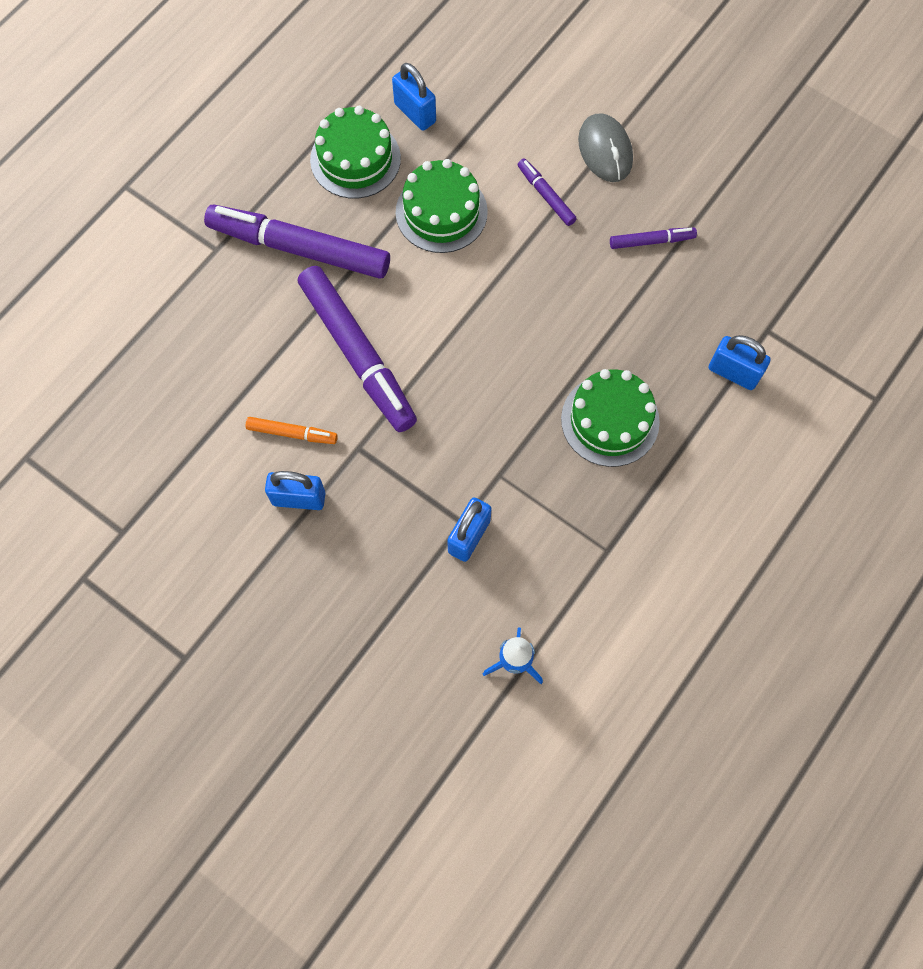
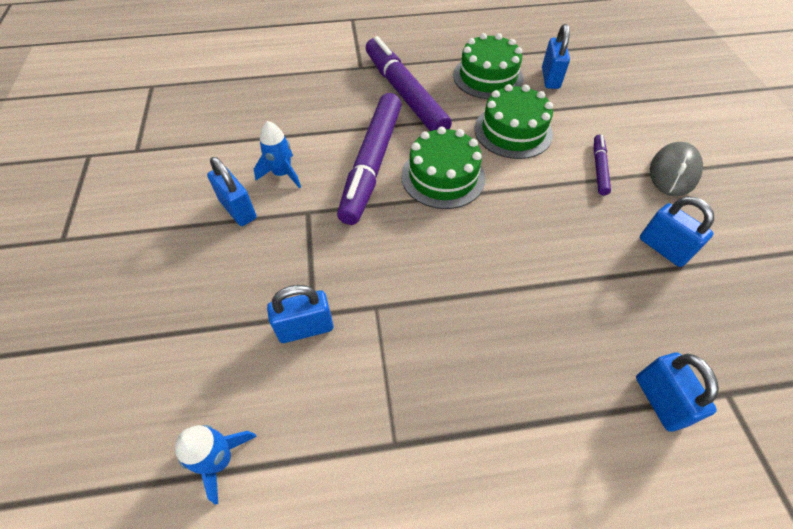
camera: 45 degrees right, 15 degrees down
orange marker [246,417,338,444] -> blue rocket [254,121,301,188]
green cake [561,369,660,467] -> green cake moved to [401,126,485,209]
purple marker [610,227,697,249] -> blue padlock [640,196,714,267]

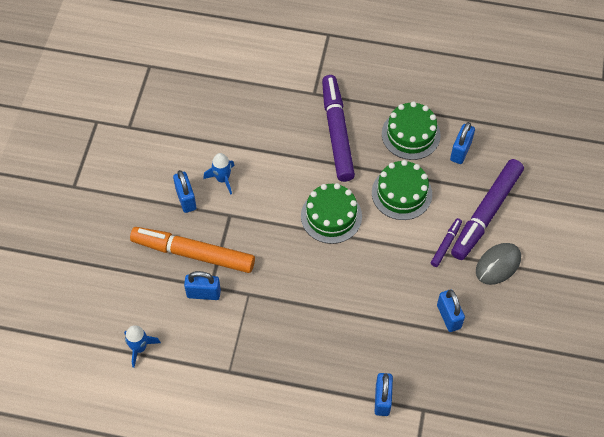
camera: 20 degrees right, 5 degrees up
purple marker [337,93,402,225] -> purple marker moved to [451,159,524,260]
none -> orange marker [130,227,255,273]

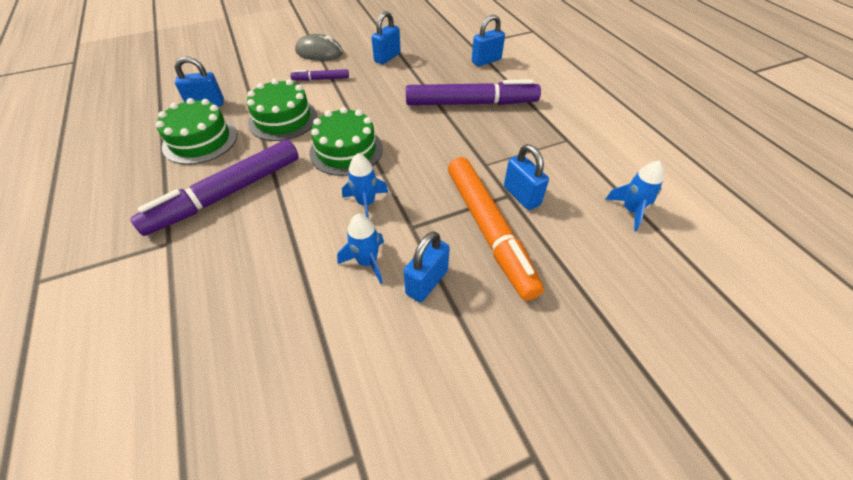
camera: 125 degrees left, 10 degrees down
purple marker [451,159,524,260] -> purple marker moved to [406,79,541,105]
none -> blue rocket [342,153,388,218]

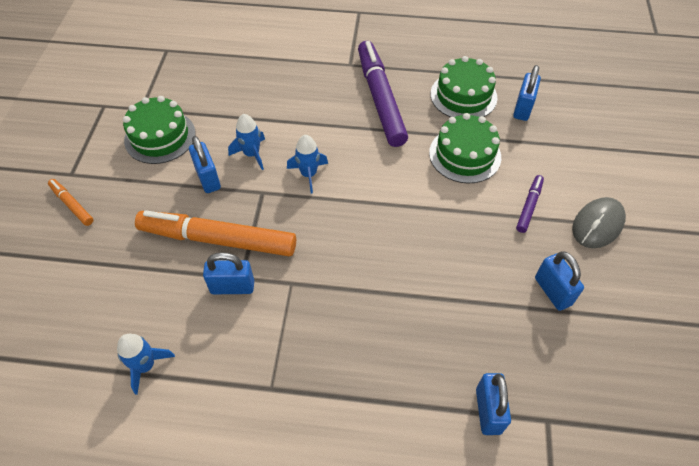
camera: 120 degrees right, 5 degrees up
green cake [309,107,383,176] -> green cake moved to [123,96,196,164]
purple marker [406,79,541,105] -> none
none -> orange marker [48,179,94,226]

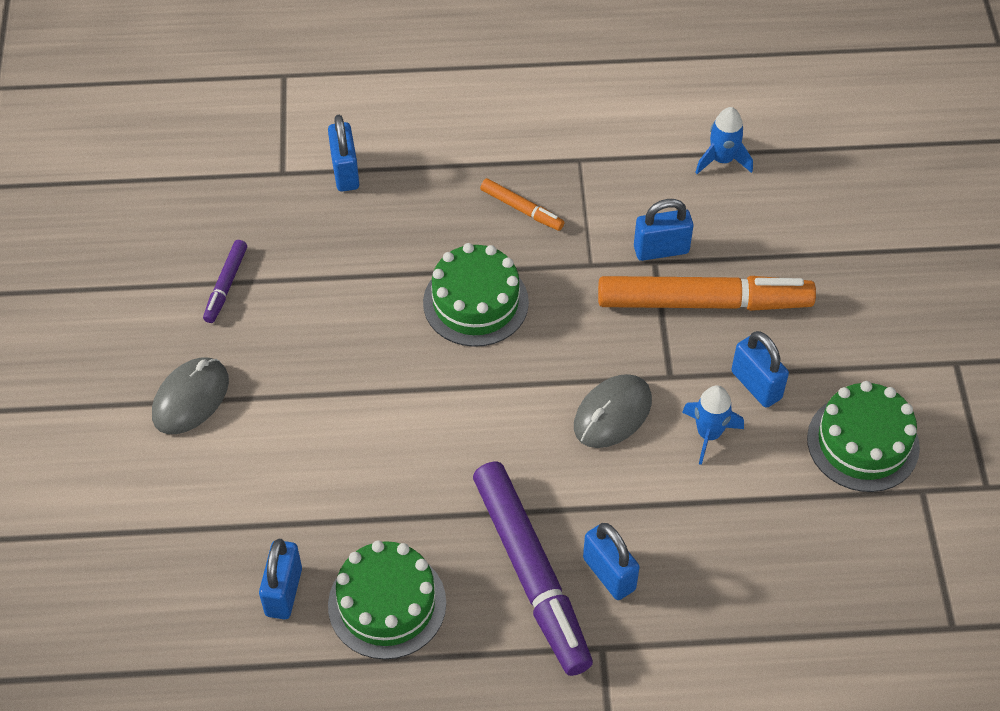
camera: 170 degrees right, 0 degrees up
orange marker [48,179,94,226] -> orange marker moved to [480,178,564,231]
blue rocket [287,135,328,194] -> grey mouse [574,374,652,448]
green cake [429,113,501,184] -> green cake moved to [423,243,529,347]
purple marker [516,175,544,233] -> purple marker moved to [203,240,247,323]
blue padlock [535,252,584,311] -> blue padlock moved to [583,523,640,600]

